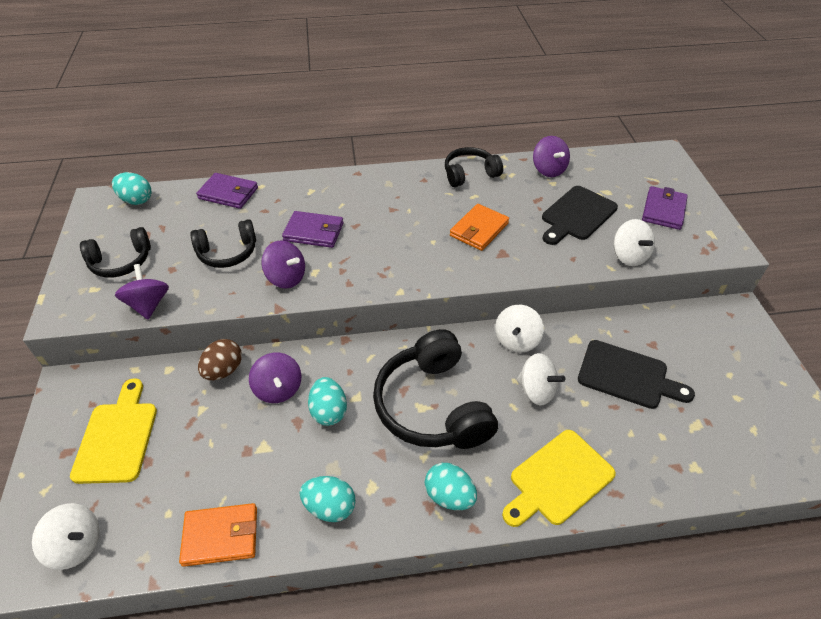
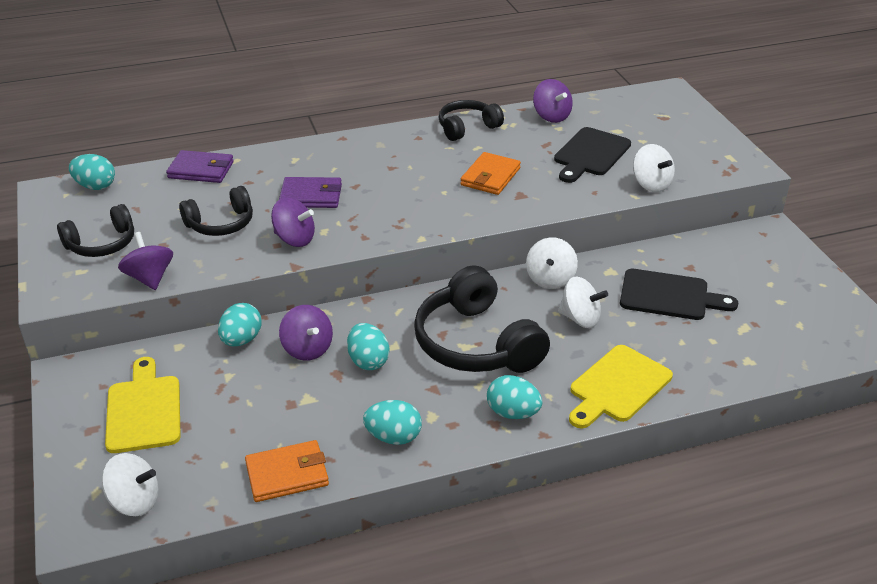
camera: 10 degrees left, 10 degrees down
brown egg [198,339,242,380] -> turquoise egg [218,303,262,346]
purple wallet [642,186,688,230] -> none

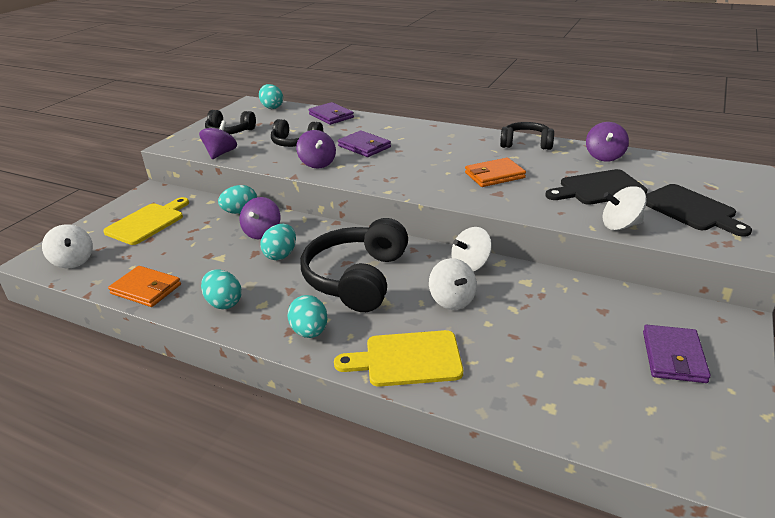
camera: 45 degrees right, 5 degrees down
black cutting board [620,269,738,320] -> black cutting board moved to [646,184,752,237]
white spinning top [633,144,675,192] -> white spinning top turned 75 degrees clockwise [603,186,647,230]
none -> purple wallet [643,325,711,383]

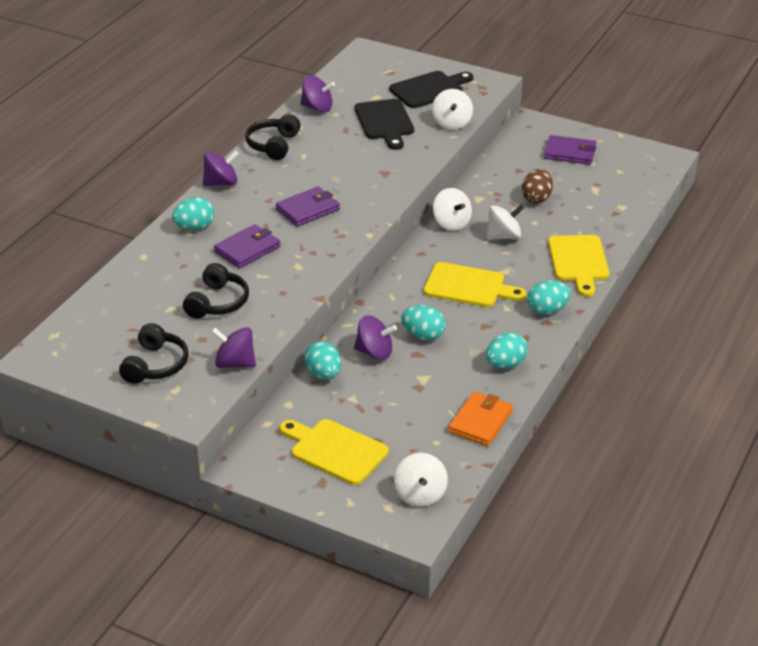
camera: 90 degrees left, 5 degrees up
white spinning top [42,224,93,268] -> white spinning top turned 120 degrees clockwise [394,453,448,507]
turquoise egg [259,84,283,109] -> turquoise egg moved to [172,197,215,230]
purple spinning top [296,130,336,169] -> purple spinning top moved to [203,150,239,186]
black headphones [301,218,408,312] -> yellow cutting board [424,262,526,307]
purple wallet [309,102,354,125] -> purple wallet moved to [276,186,340,227]
orange wallet [465,158,526,187] -> none
none -> brown egg [522,169,553,204]

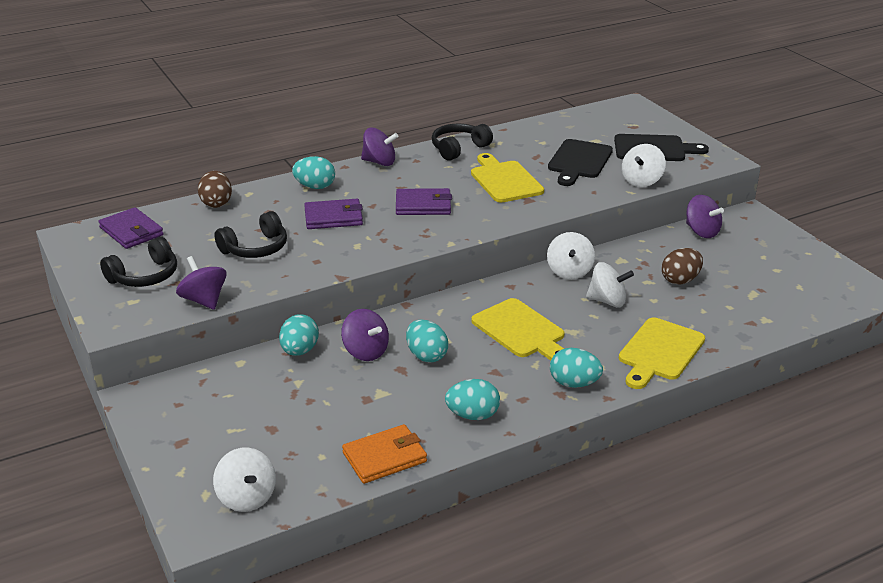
camera: 35 degrees right, 5 degrees down
yellow cutting board [280,419,389,485] -> yellow cutting board moved to [471,153,544,202]
purple spinning top [300,76,335,112] -> purple spinning top moved to [686,195,724,238]
white spinning top [394,453,448,507] -> white spinning top turned 60 degrees counterclockwise [213,448,276,512]
purple wallet [544,135,596,165] -> purple wallet moved to [99,207,164,249]
none -> brown egg [198,171,232,208]

